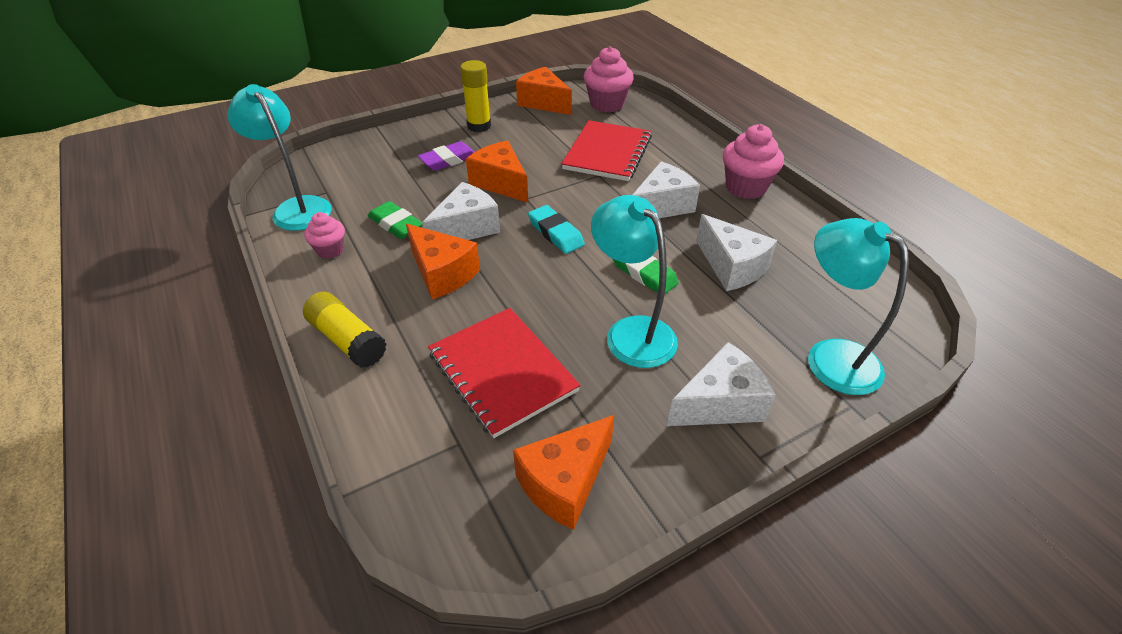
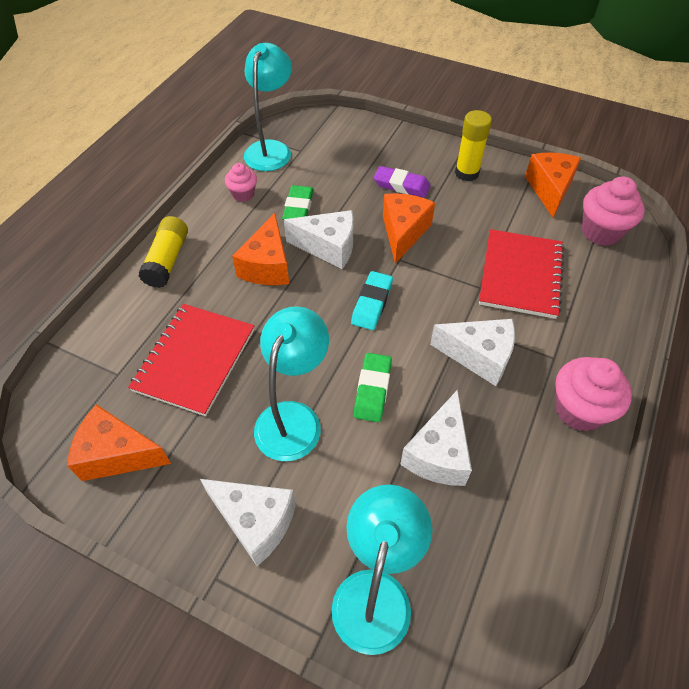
camera: 55 degrees right, 10 degrees up
red notebook [562,120,652,181] -> red notebook turned 60 degrees counterclockwise [479,229,564,319]

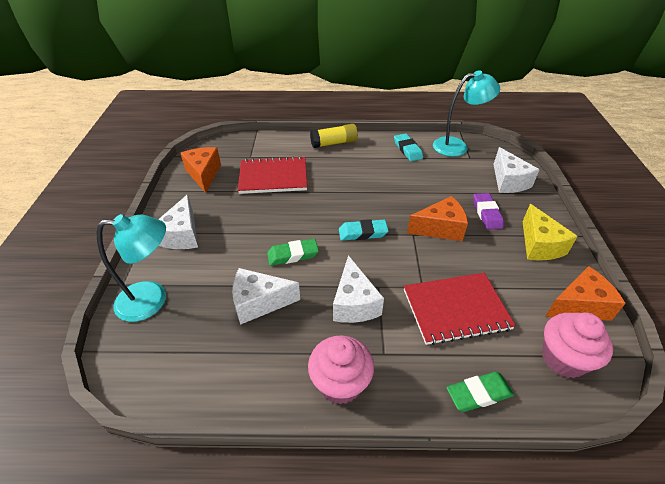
camera: 65 degrees right, 10 degrees down
pink cupcake [225,163,257,202] -> turquoise eraser [394,133,423,161]
orange cheese [232,213,289,285] -> none
turquoise lamp [254,306,329,461] -> none
green eraser [282,185,314,220] -> green eraser moved to [447,372,514,412]
white cheese [284,210,354,269] -> white cheese moved to [493,147,540,193]
yellow glue stick [455,110,492,181] -> yellow cheese [522,204,578,260]

